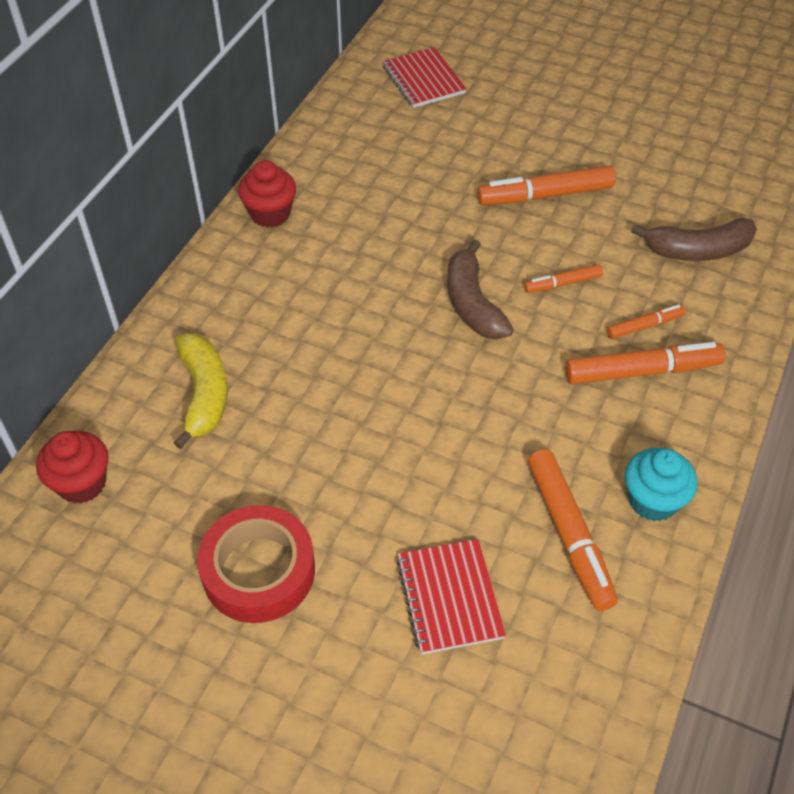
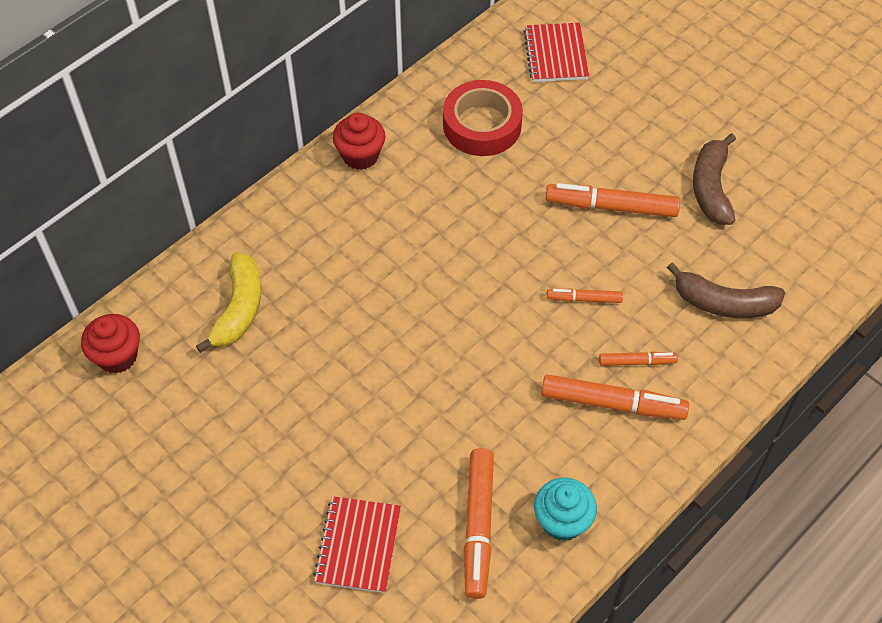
camera: 20 degrees right, 5 degrees up
red tape [197,505,315,623] -> red tape moved to [443,80,523,156]
brown banana [447,239,514,340] -> brown banana moved to [693,133,736,225]

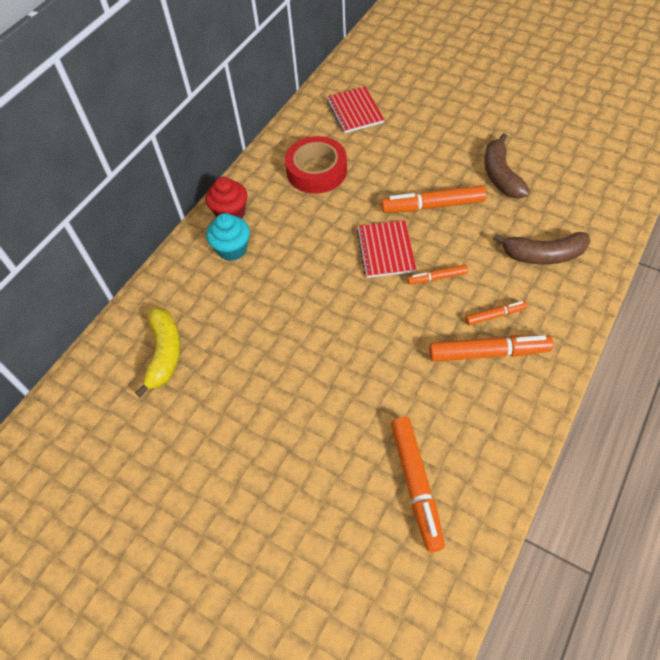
camera: 10 degrees left, 0 degrees up
red cupcake [81,314,140,374] -> none
red notebook [313,496,401,593] -> red notebook moved to [356,220,417,278]
turquoise cupcake [534,478,597,541] -> turquoise cupcake moved to [206,213,250,261]

